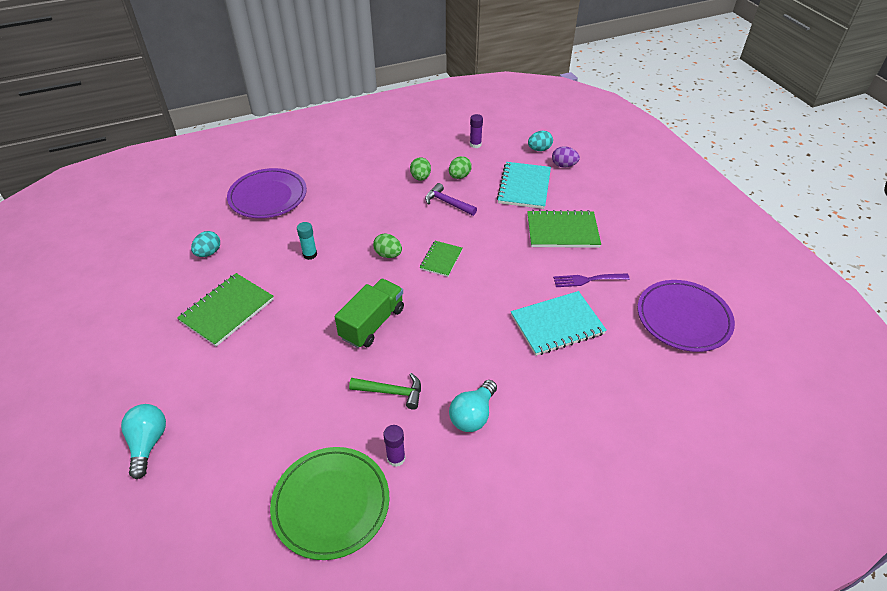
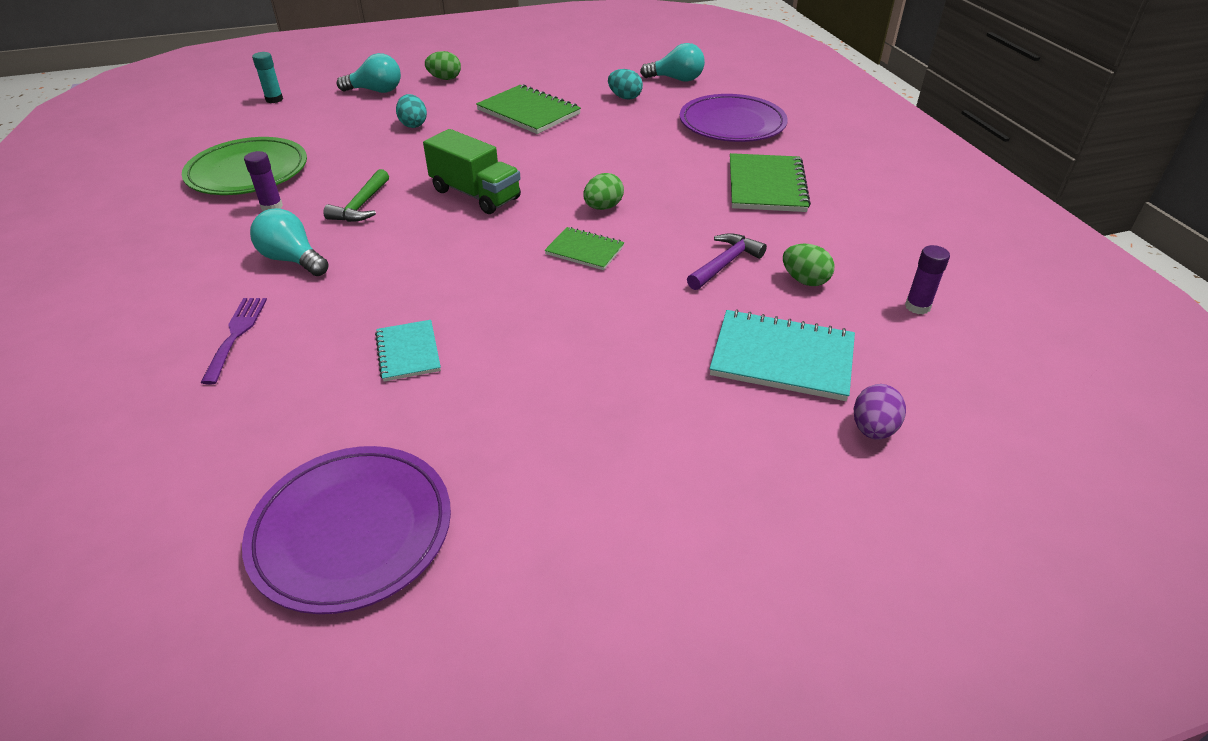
camera: 95 degrees right, 5 degrees down
turquoise glue stick [297,222,317,260] -> turquoise glue stick moved to [252,52,283,103]
green egg [410,157,431,181] -> green egg moved to [425,51,461,80]
turquoise notebook [511,291,607,356] -> turquoise notebook [375,320,441,382], size x0.59
green notebook [527,210,601,248] -> green notebook moved to [730,153,811,212]
turquoise egg [528,131,553,151] -> turquoise egg moved to [396,94,427,128]
purple fork [553,273,630,287] -> purple fork moved to [201,298,267,385]
none -> turquoise light bulb [640,43,705,82]

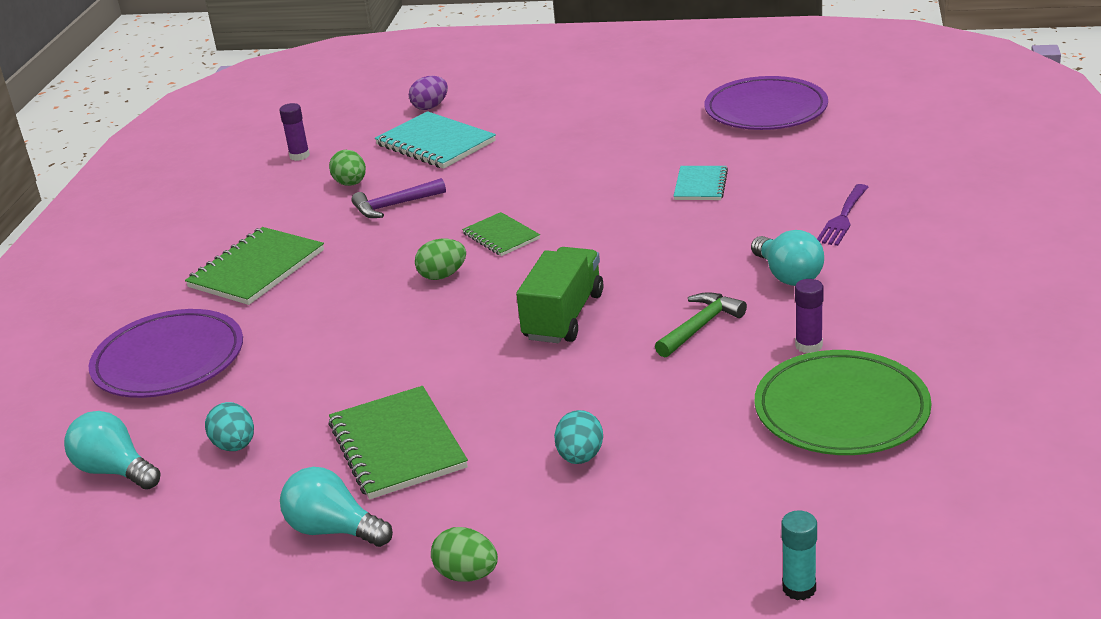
camera: 150 degrees left, 10 degrees down
turquoise light bulb [337,53,401,93] -> turquoise light bulb moved to [280,467,393,547]
green truck [423,129,521,214] -> green truck turned 45 degrees clockwise [516,247,603,343]

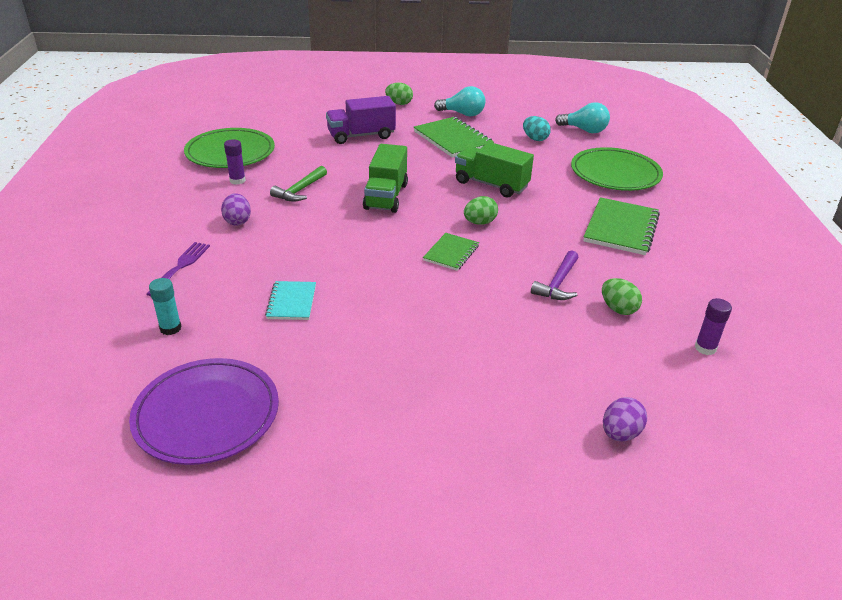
camera: 165 degrees right, 5 degrees up
purple plate [89,309,243,398] -> green plate [571,147,663,191]
purple hammer [351,178,446,218] -> purple hammer turned 150 degrees clockwise [531,250,579,300]
turquoise notebook [375,111,496,169] -> none
green notebook [462,212,540,256] -> green notebook turned 75 degrees clockwise [423,233,479,271]
turquoise egg [554,410,603,464] -> purple truck [326,96,396,144]
turquoise light bulb [751,230,824,286] -> purple egg [221,193,251,226]
turquoise glue stick [781,510,817,600] -> turquoise glue stick moved to [149,278,182,335]
none -> green truck [455,142,534,197]

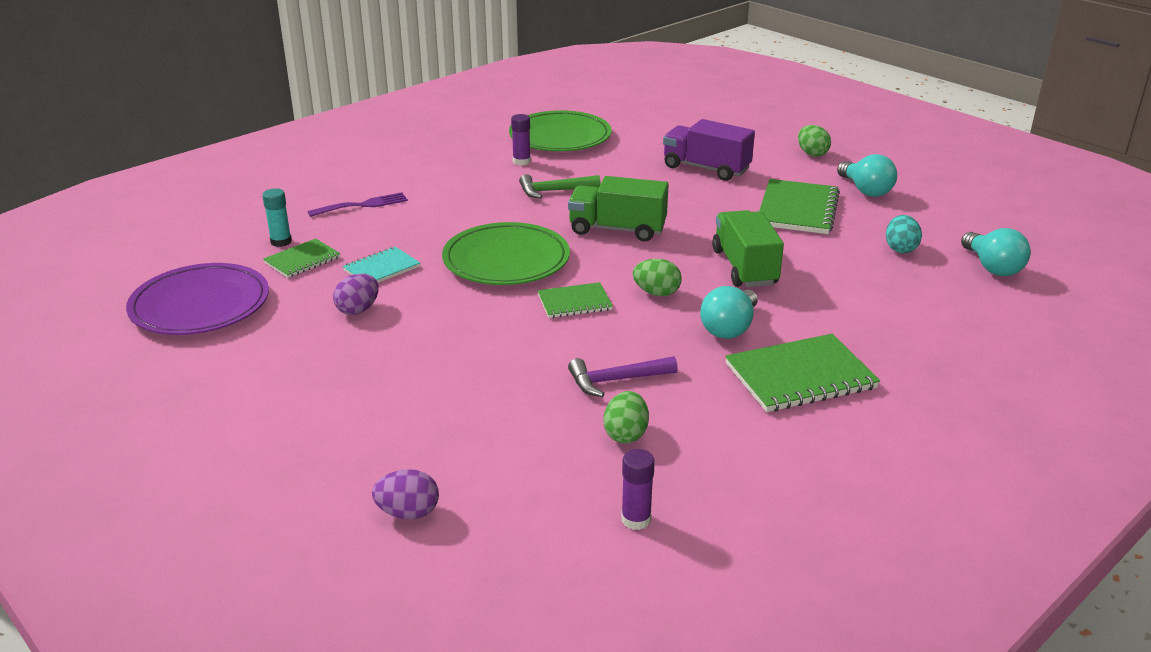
camera: 50 degrees right, 5 degrees down
purple egg [221,193,251,226] -> purple egg moved to [333,274,379,315]
green truck [363,144,408,213] -> green truck turned 45 degrees clockwise [568,176,669,241]
green plate [571,147,663,191] -> green plate moved to [442,222,570,285]
none -> green notebook [263,238,340,278]
none -> turquoise light bulb [700,286,758,339]

